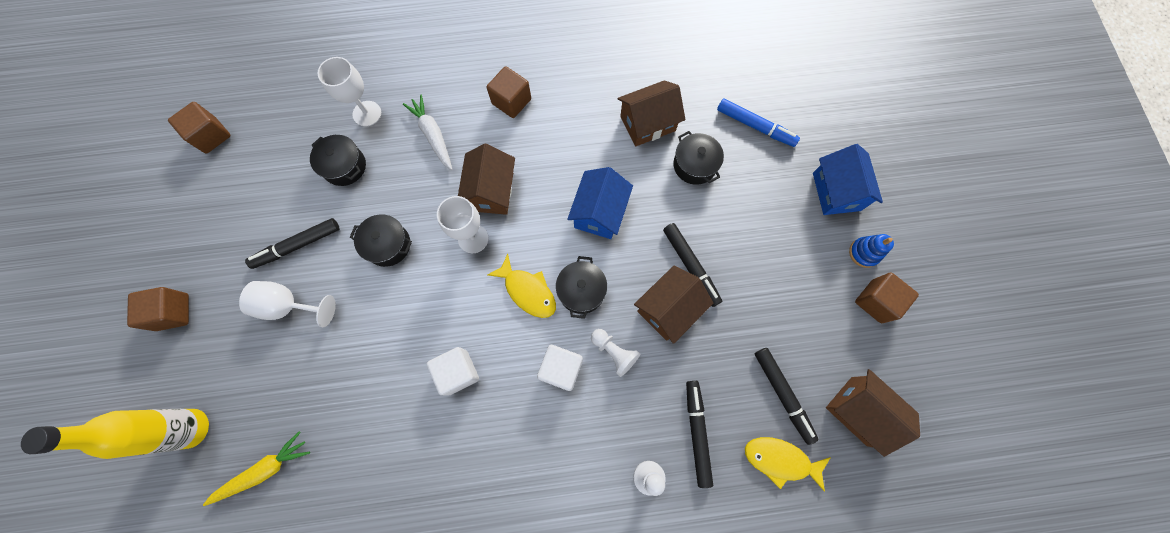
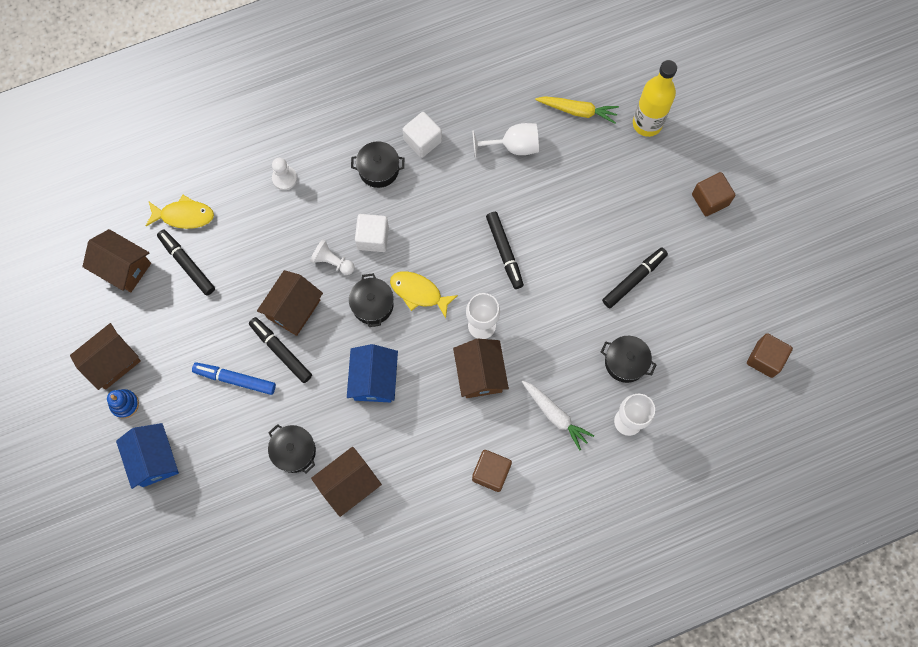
camera: 165 degrees right, 0 degrees up
yellow carrot [203,431,310,506] -> yellow carrot turned 120 degrees counterclockwise [535,96,619,123]
white goblet [239,281,336,327] -> white goblet moved to [472,123,539,158]
black pot [350,214,412,267] -> black pot moved to [351,141,404,188]
white cube [427,347,479,395] -> white cube moved to [403,112,442,158]
black marker [686,381,713,488] -> black marker moved to [486,212,524,289]
blue marker [717,99,800,147] -> blue marker moved to [192,362,276,395]
brown cube [855,273,919,323] -> brown house [70,323,141,390]

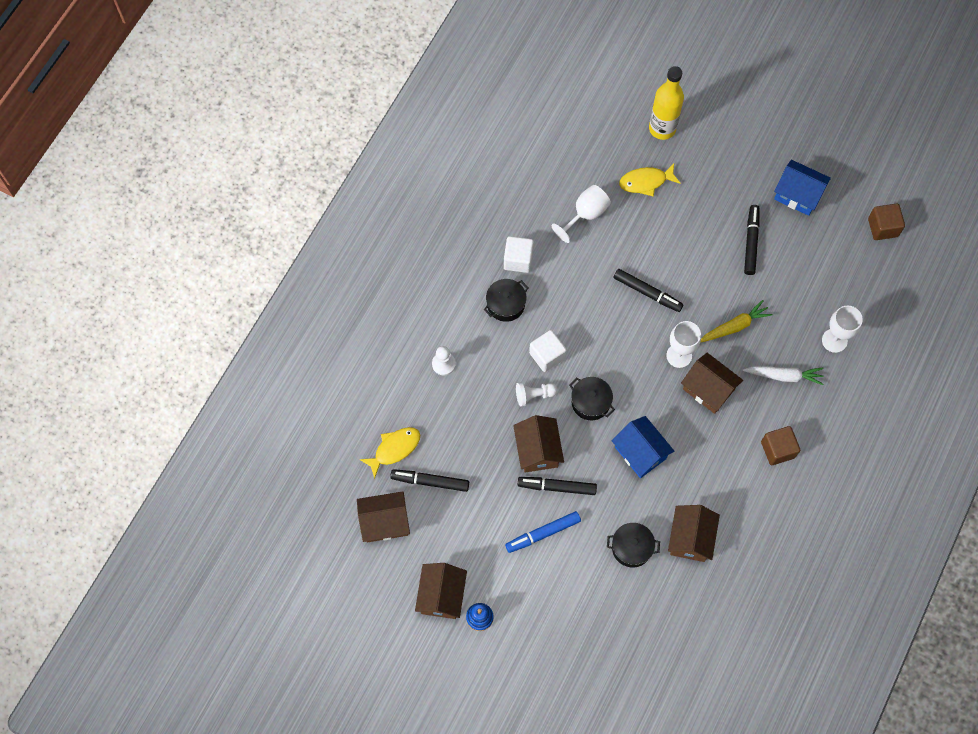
camera: 40 degrees left, 5 degrees down
blue house [116,423,179,489] -> blue house moved to [774,160,831,216]
yellow fish [390,271,458,318] -> yellow fish moved to [619,163,681,197]
yellow carrot [535,96,619,123] -> yellow carrot moved to [700,300,772,343]
black pot [601,336,656,383] -> none
brown cube [692,172,735,216] -> none

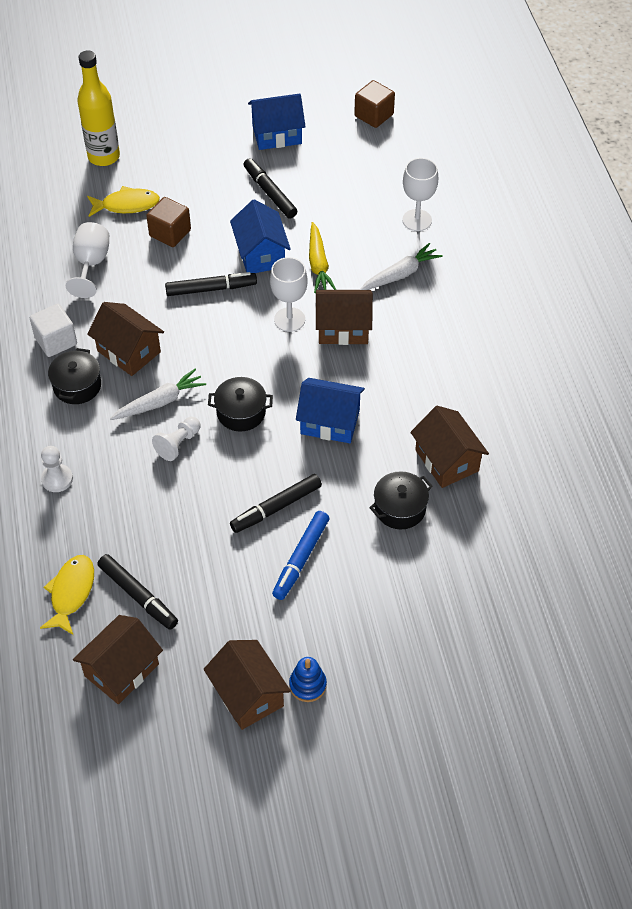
camera: 40 degrees left, 15 degrees down
black marker [390,469,469,492] -> black marker turned 105 degrees counterclockwise [97,554,178,630]
brown house [513,415,564,473] -> brown house moved to [87,302,164,376]
white cube [529,330,567,372] -> white carrot [110,369,206,420]
yellow fish [619,163,681,197] -> yellow fish turned 135 degrees counterclockwise [87,186,160,217]
yellow carrot [700,300,772,343] -> yellow carrot turned 150 degrees clockwise [309,222,336,293]
brown cube [761,426,800,465] -> brown cube moved to [146,197,191,247]
none -> blue house [230,199,291,273]

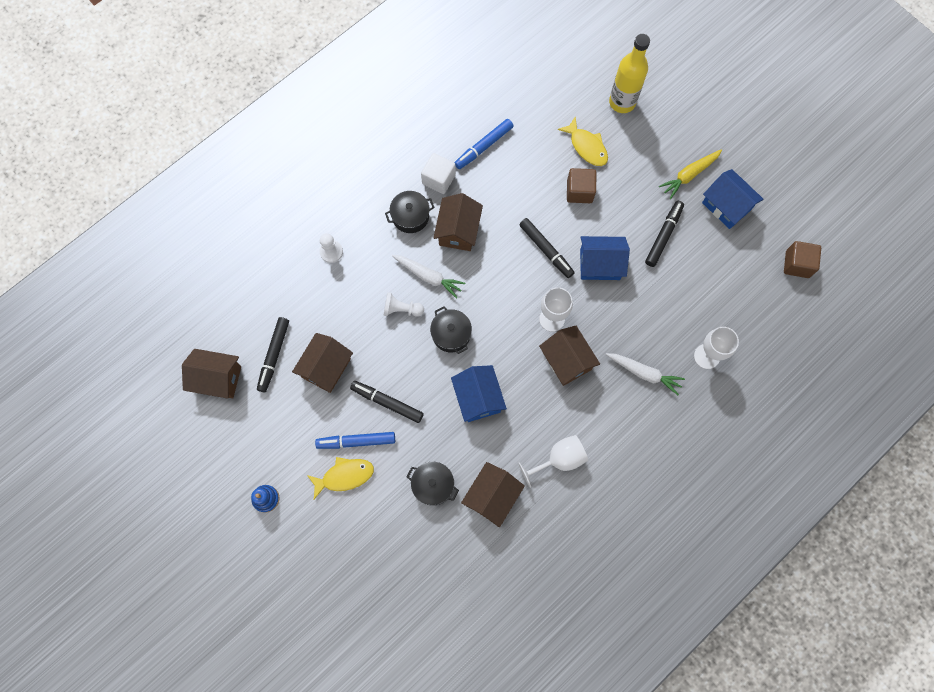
camera: 60 degrees right, 20 degrees up
yellow fish [40,555,94,635] -> yellow fish moved to [307,457,374,499]
white goblet [66,222,109,298] -> white goblet moved to [518,435,588,488]
brown house [204,640,291,730] -> brown house moved to [292,333,353,393]
blue house [230,199,291,273] -> blue house turned 45 degrees clockwise [580,236,630,280]
yellow carrot [309,222,336,293] -> yellow carrot moved to [659,149,722,199]
none -> blue marker [454,119,513,169]

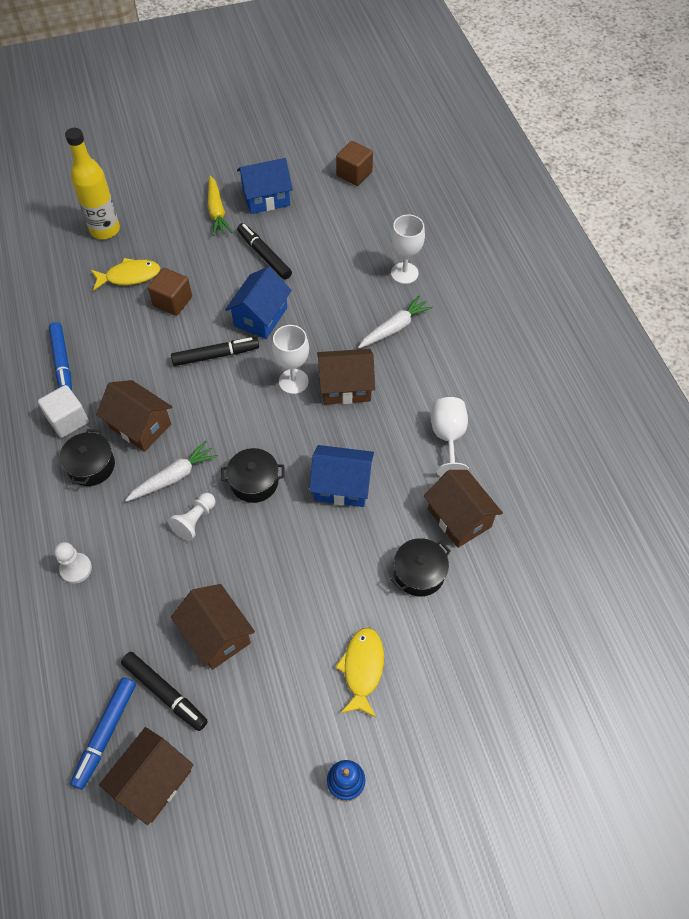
camera: 65 degrees left, 15 degrees down
blue marker [315,432,395,449] -> blue marker moved to [70,678,136,790]
black marker [350,381,424,423] -> none

